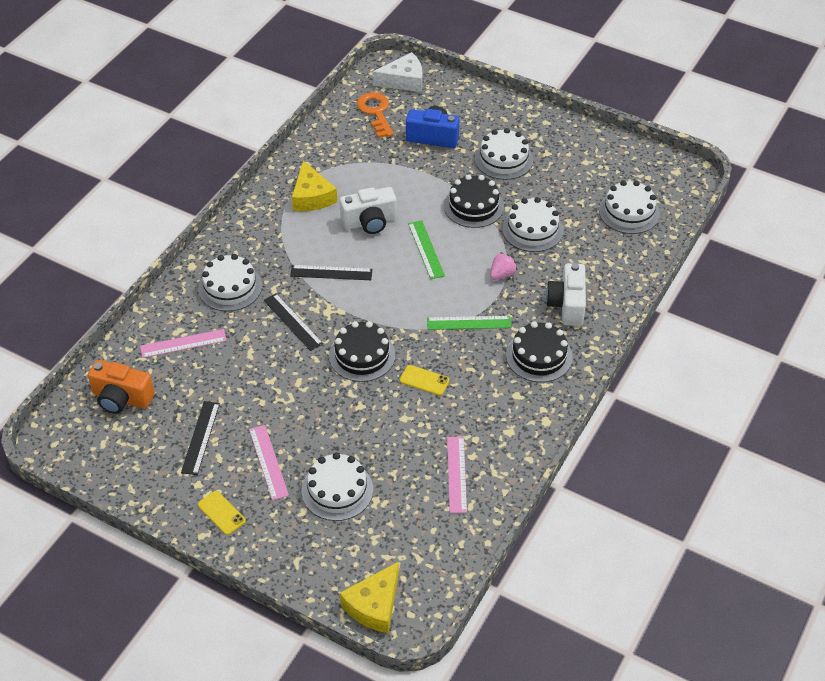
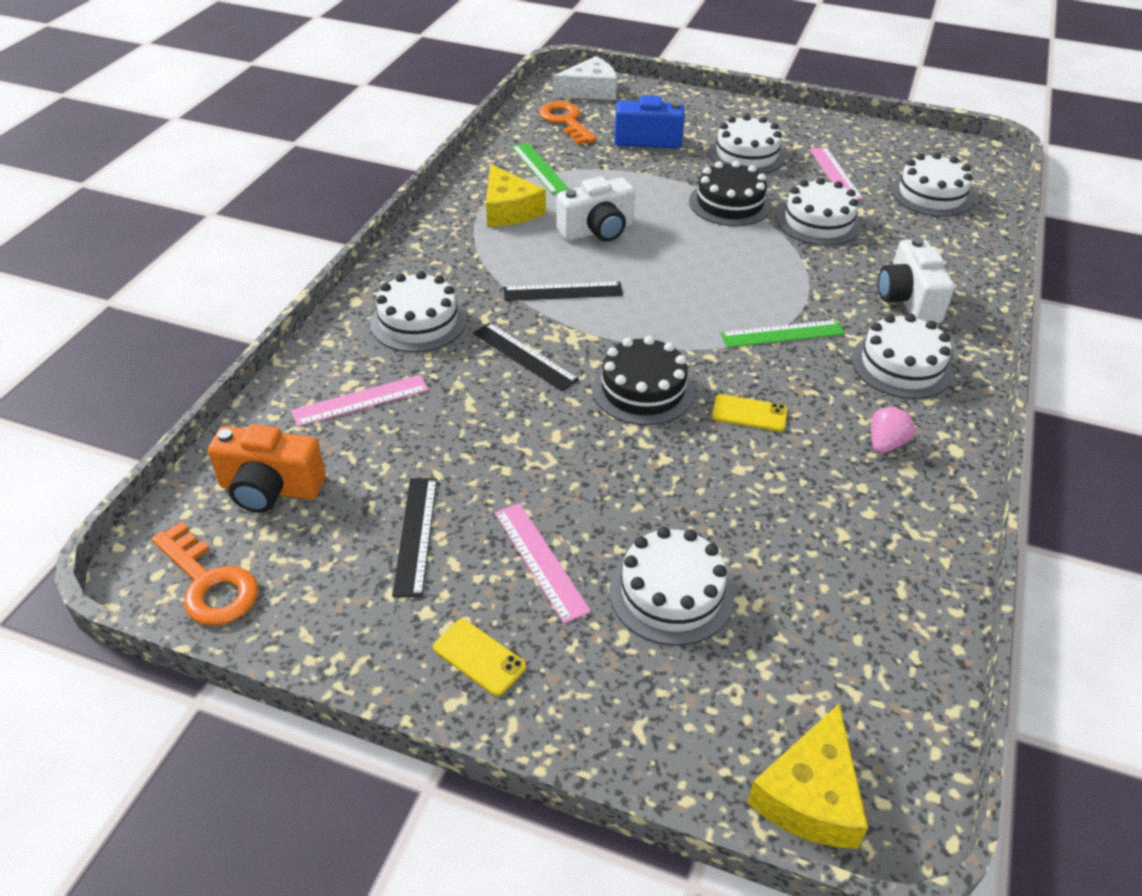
camera: 10 degrees left, 5 degrees down
green ruler [408,220,445,279] -> green ruler moved to [512,143,569,194]
pink ruler [447,437,467,513] -> pink ruler moved to [809,147,863,200]
pink strawberry [490,252,517,280] -> pink strawberry moved to [871,406,916,454]
black cake [506,321,573,382] -> white cake [851,314,953,399]
none -> orange key [152,521,258,625]

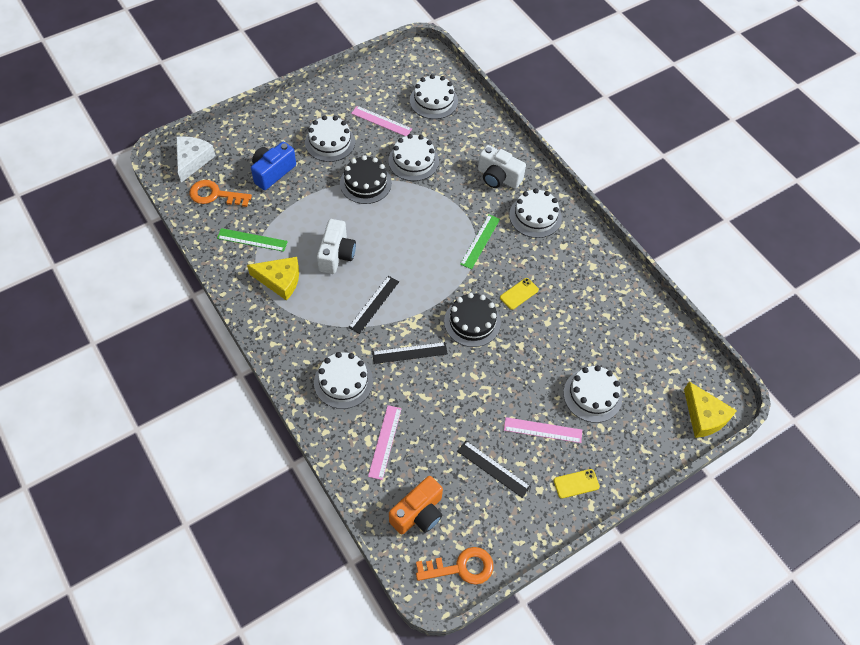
camera: 55 degrees left, 15 degrees up
pink strawberry [871,406,916,454] -> none

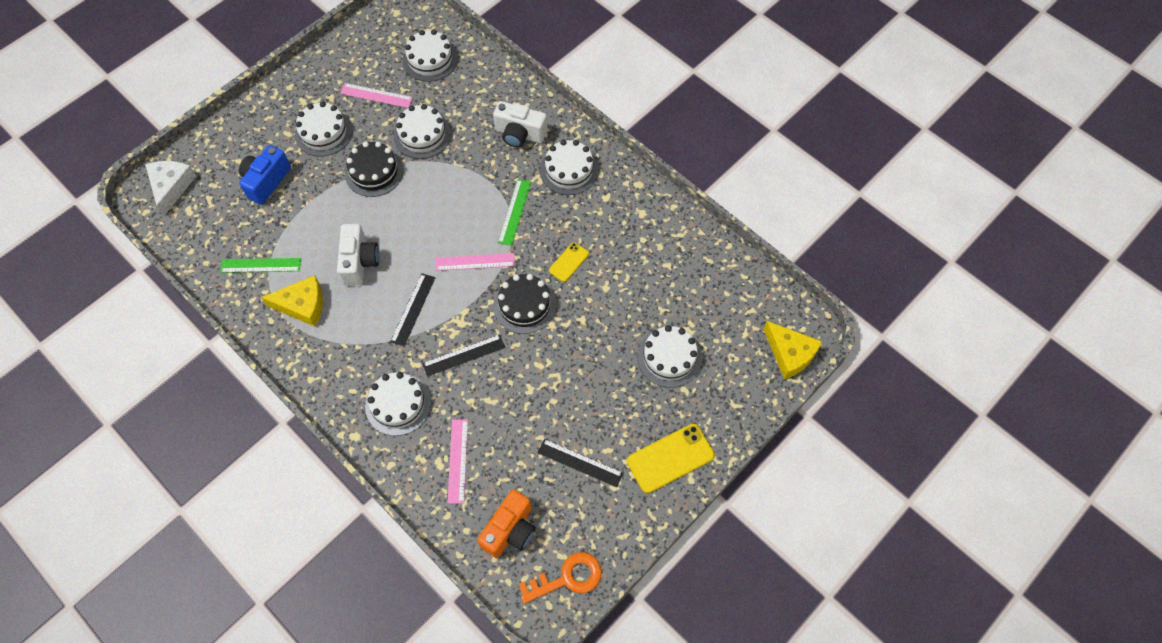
camera: 10 degrees left, 5 degrees up
orange key [189,180,252,207] -> none
pink ruler [504,417,582,443] -> pink ruler moved to [436,253,515,271]
yellow phone [554,469,600,499] -> yellow phone [627,424,715,493], size x1.77

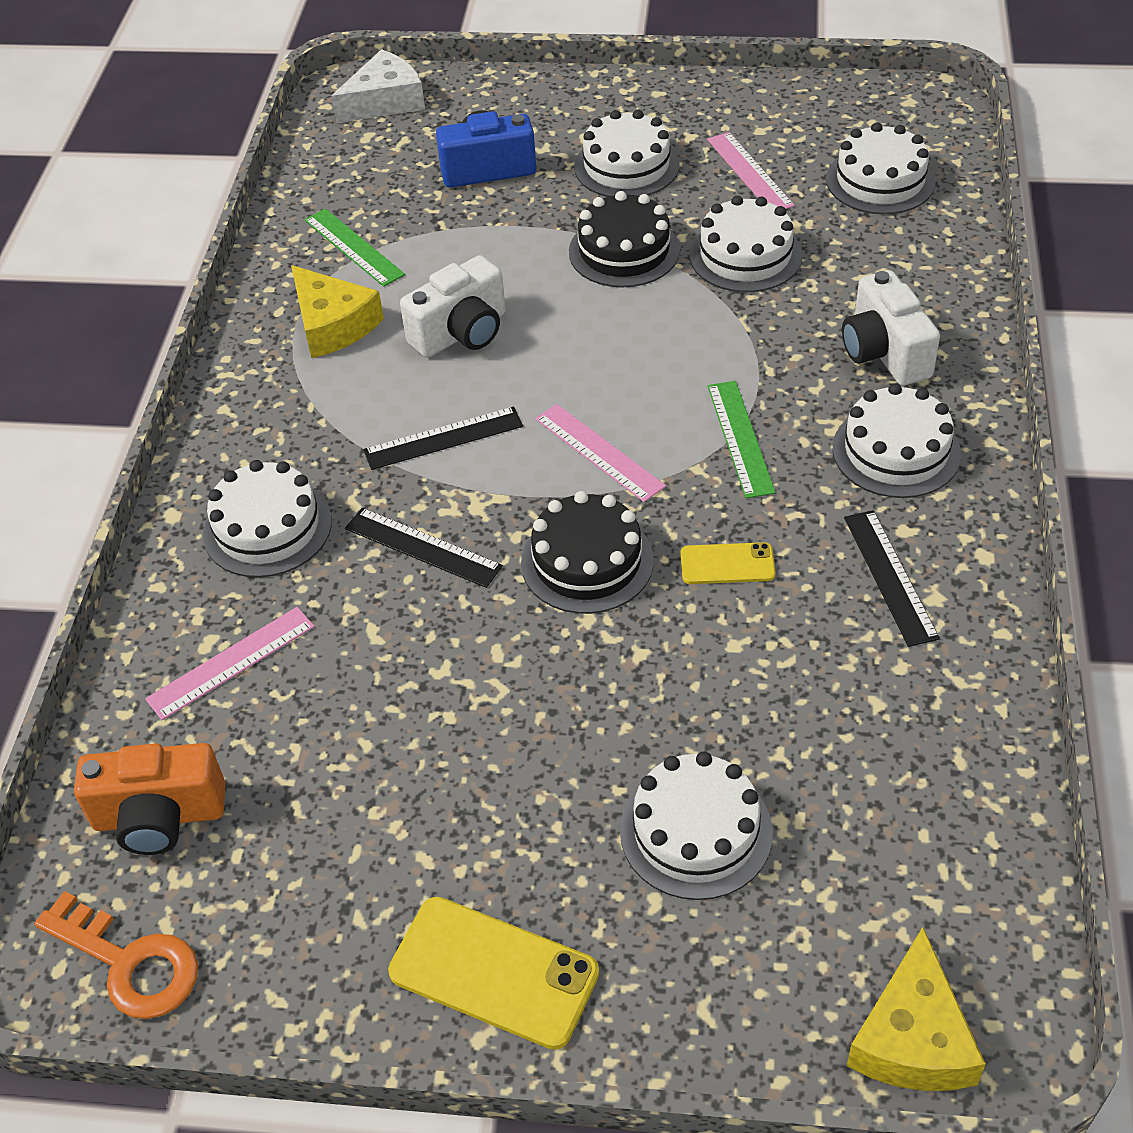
camera: 55 degrees right, 15 degrees down
green ruler [498,179,531,246] -> green ruler turned 75 degrees counterclockwise [708,381,776,498]
black ruler [538,439,623,487] -> black ruler moved to [844,510,940,647]

